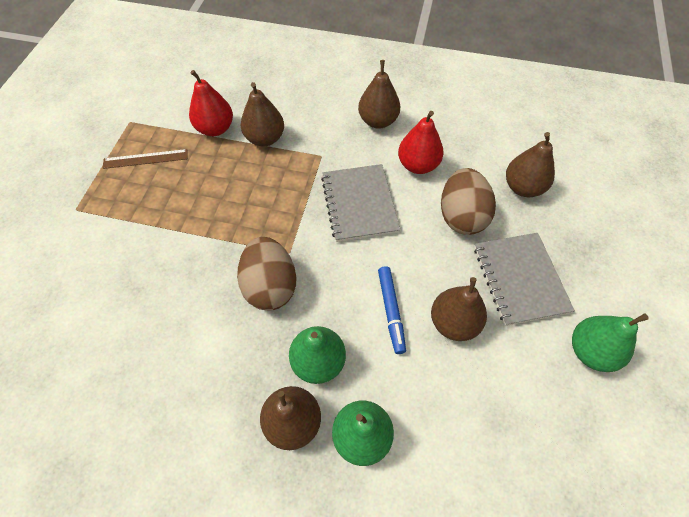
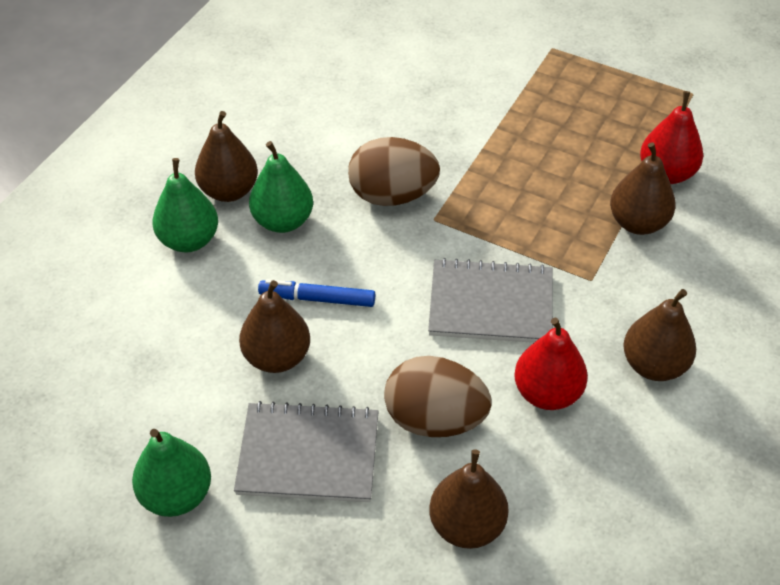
camera: 105 degrees right, 10 degrees down
brown ruler [103,149,187,169] -> none

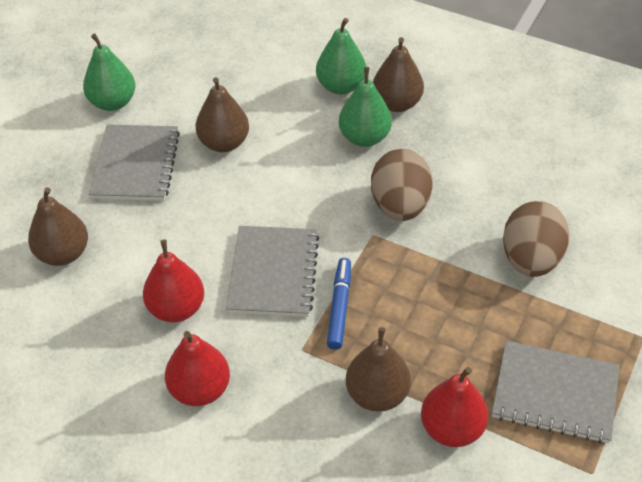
camera: 90 degrees right, 0 degrees up
blue marker [258,279,375,307] -> blue marker moved to [327,258,351,349]
brown egg [384,356,491,437] -> brown egg moved to [503,201,569,277]
brown pear [623,289,696,381] -> red pear [165,331,230,406]
none -> grey notebook [492,341,620,444]

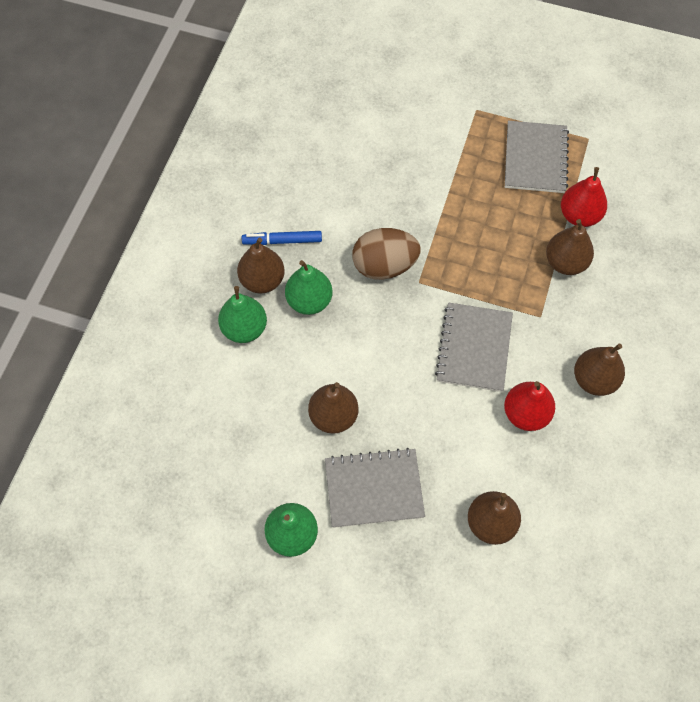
camera: 100 degrees left, 15 degrees up
red pear [165,331,230,406] -> brown pear [574,344,625,396]
grey notebook [226,226,319,317] -> grey notebook turned 75 degrees counterclockwise [435,302,513,392]
blue marker [327,258,351,349] -> blue marker moved to [242,231,322,245]
brown egg [503,201,569,277] -> none

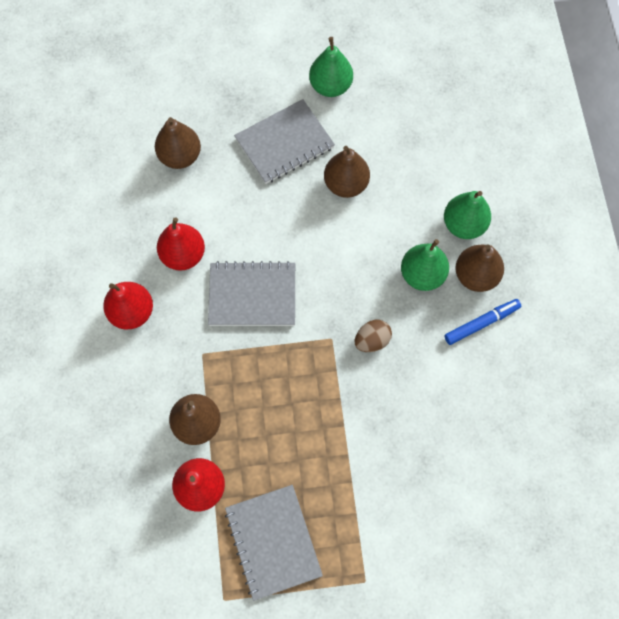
camera: 155 degrees right, 5 degrees up
brown egg [352,228,421,280] -> brown egg [355,320,392,352], size x0.57
grey notebook [435,302,513,392] -> grey notebook turned 75 degrees counterclockwise [208,261,295,326]
brown pear [574,344,625,396] -> red pear [103,282,153,329]

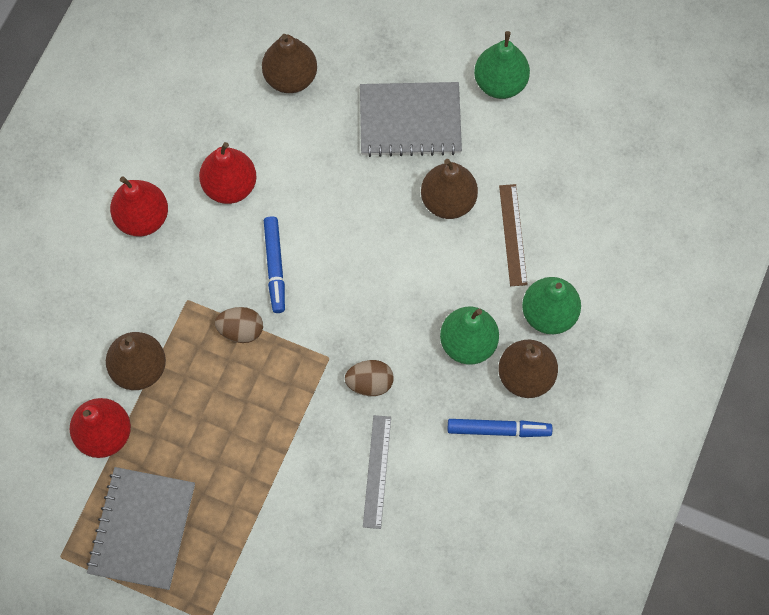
camera: 30 degrees right, 0 degrees up
grey notebook [208,261,295,326] -> blue marker [264,216,285,313]
none -> brown egg [215,307,263,343]
none -> grey ruler [363,415,391,529]
none -> brown ruler [499,184,528,286]

